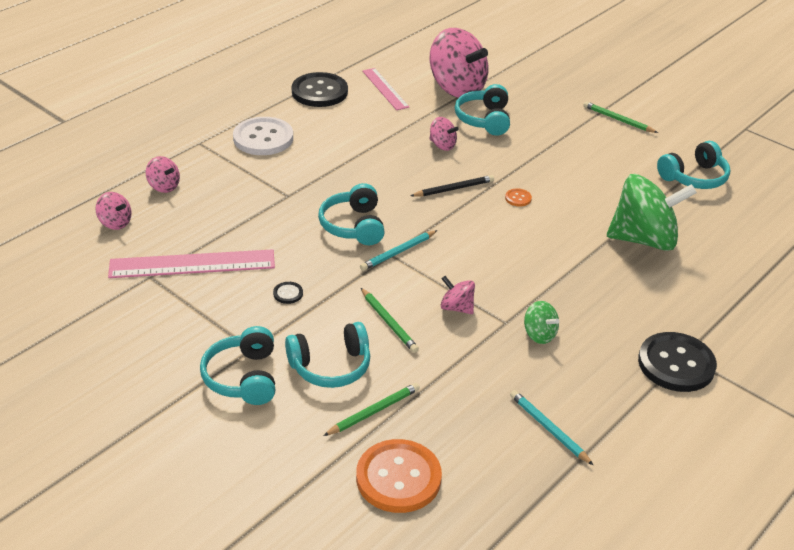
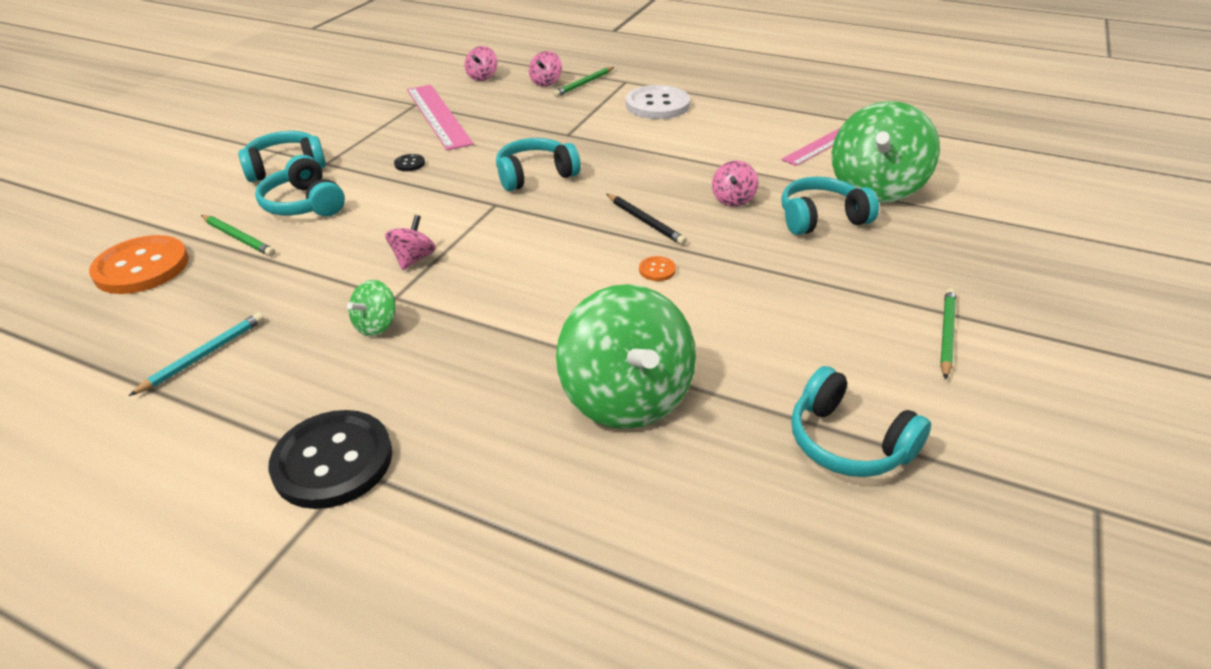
camera: 75 degrees right, 0 degrees up
black button [292,72,348,107] -> none
turquoise pencil [360,230,438,271] -> none
green pencil [361,288,419,353] -> green pencil moved to [553,67,614,97]
pink spinning top [430,28,488,98] -> green spinning top [832,101,940,203]

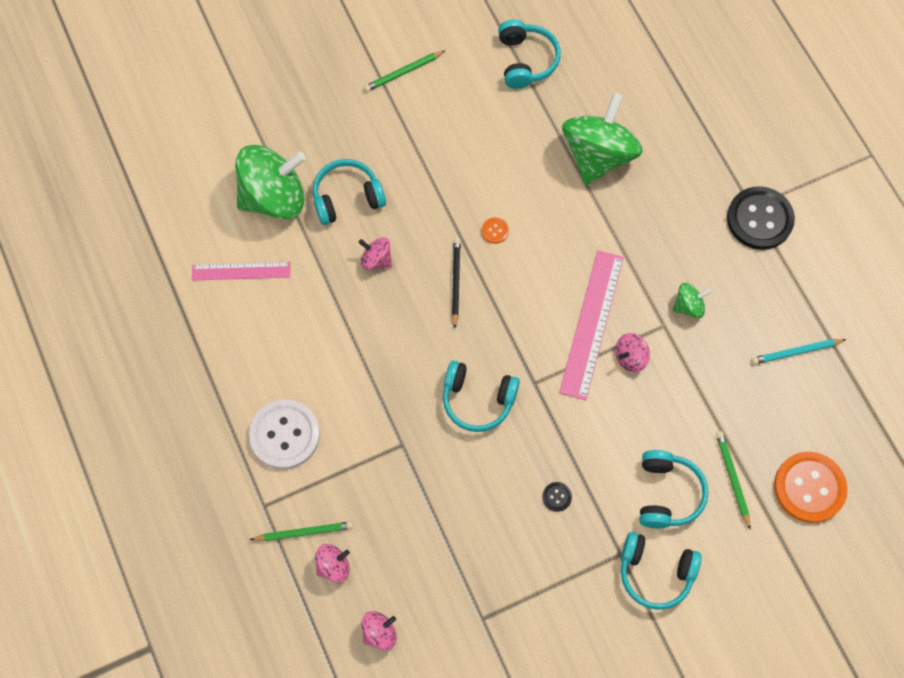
camera: 140 degrees left, 30 degrees up
pink ruler [407,85,474,150] -> pink ruler moved to [559,250,624,400]
pink spinning top [712,161,759,207] -> pink spinning top turned 120 degrees counterclockwise [358,237,392,270]
turquoise headphones [782,177,879,235] -> turquoise headphones turned 135 degrees clockwise [313,159,386,225]

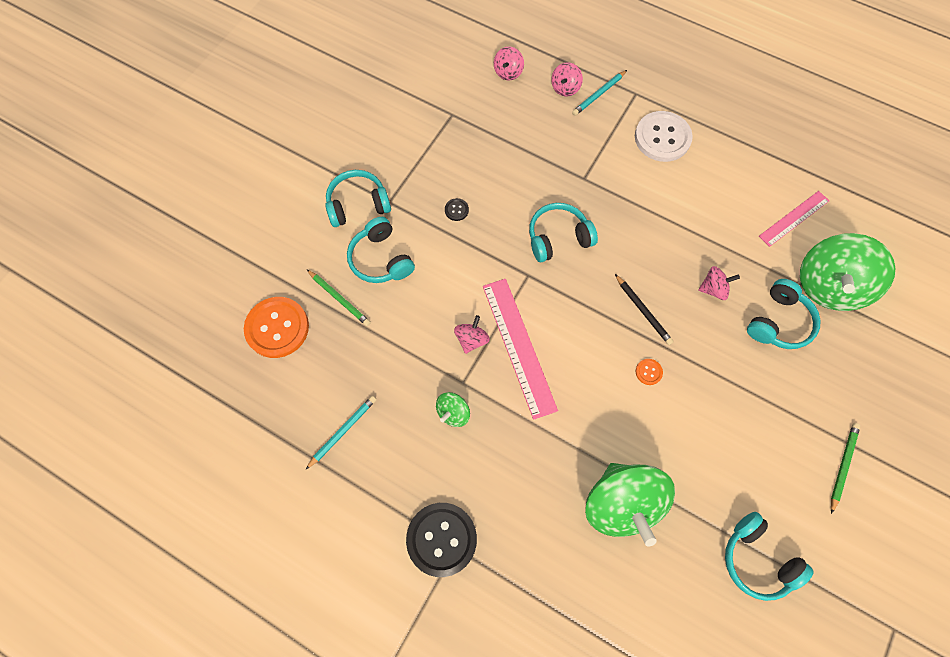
camera: 145 degrees right, 0 degrees up
green pencil [249,521,353,541] -> turquoise pencil [572,70,627,116]

